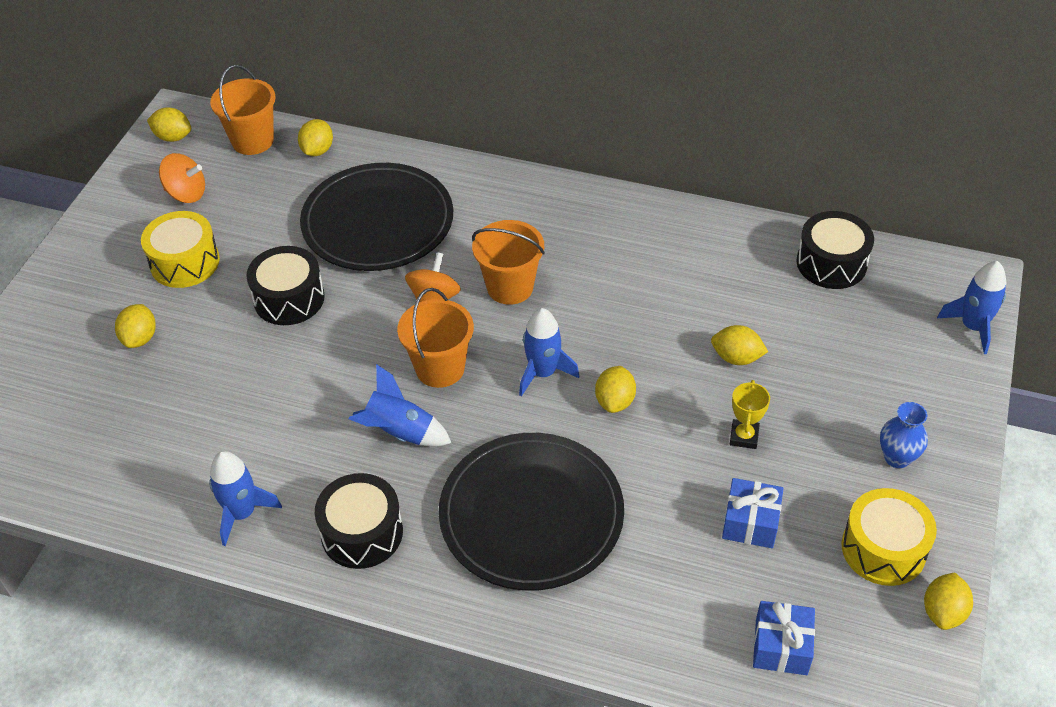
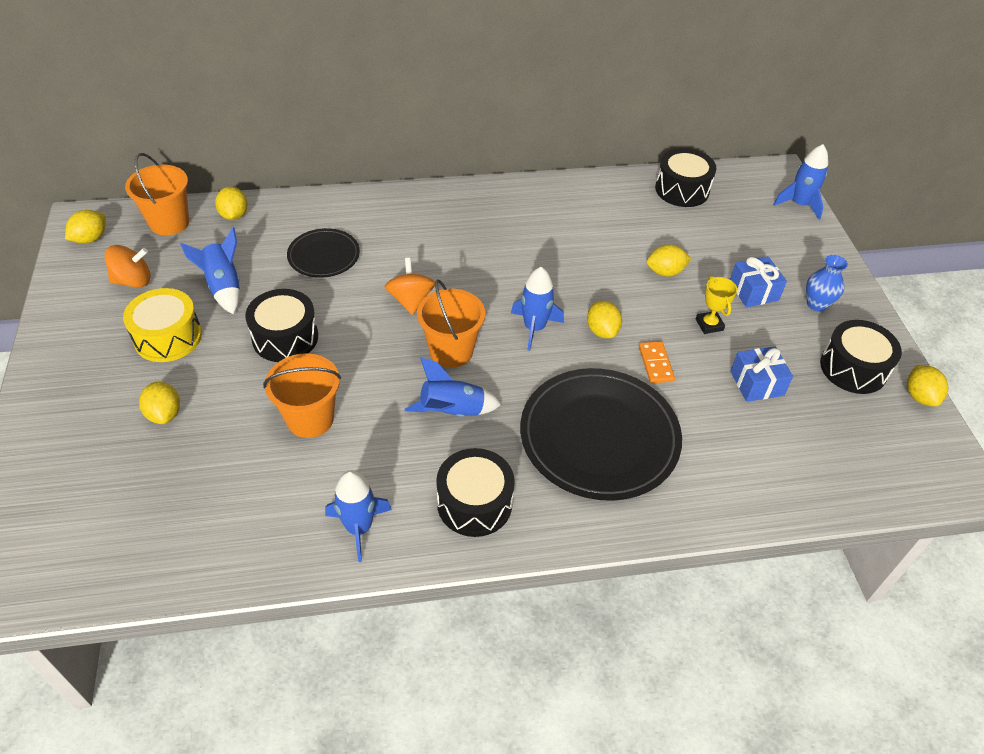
camera: 30 degrees left, 0 degrees up
yellow lemon [147,107,191,142] -> yellow lemon turned 45 degrees counterclockwise [65,210,106,244]
black plate [300,163,453,271] -> black plate [287,228,360,278], size x0.53
orange bucket [472,220,545,305] -> orange bucket moved to [263,353,341,438]
blue gift [753,601,815,675] -> blue gift moved to [730,256,787,307]
yellow drum [841,488,937,586] -> black drum [820,320,902,394]
none -> blue rocket [180,228,240,314]
none -> orange domino [639,341,675,383]

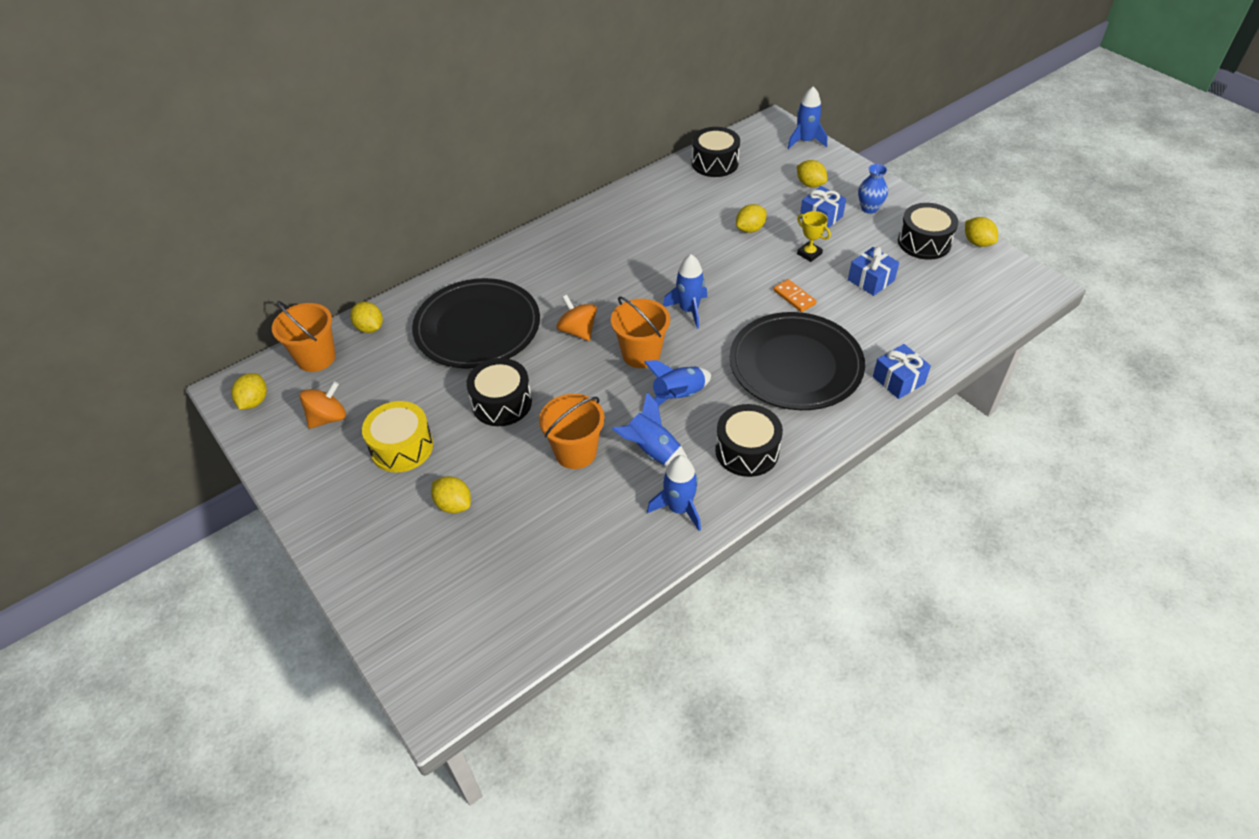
camera: 25 degrees left, 0 degrees up
blue rocket [180,228,240,314] -> blue rocket moved to [612,392,687,467]
black plate [287,228,360,278] -> black plate [412,278,540,369], size x1.89
yellow lemon [587,301,622,339] -> yellow lemon moved to [797,160,827,188]
none -> blue gift [873,344,931,399]

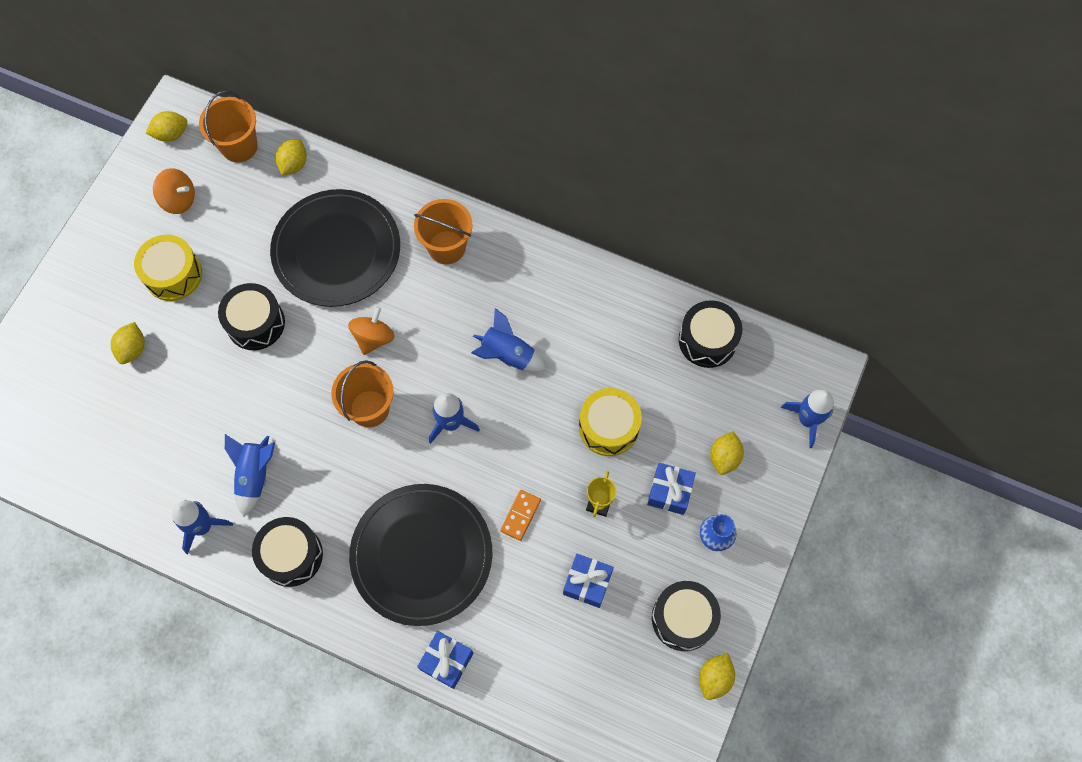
camera: 60 degrees right, 20 degrees up
orange bucket [539,394,605,469] -> orange bucket moved to [414,199,473,264]
blue rocket [644,360,711,406] -> blue rocket moved to [471,308,546,372]
yellow lemon [736,204,767,233] -> yellow drum [579,388,642,456]

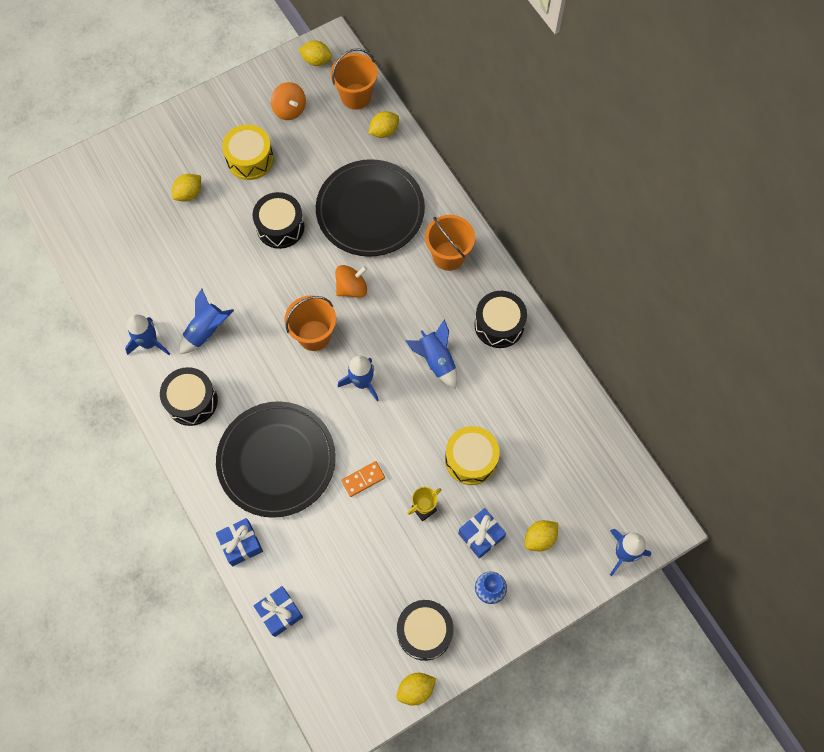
camera: 35 degrees right, 0 degrees up
blue gift [563,554,614,608] -> blue gift moved to [254,586,303,637]
black drum [679,300,742,368] -> black drum moved to [474,291,527,348]

